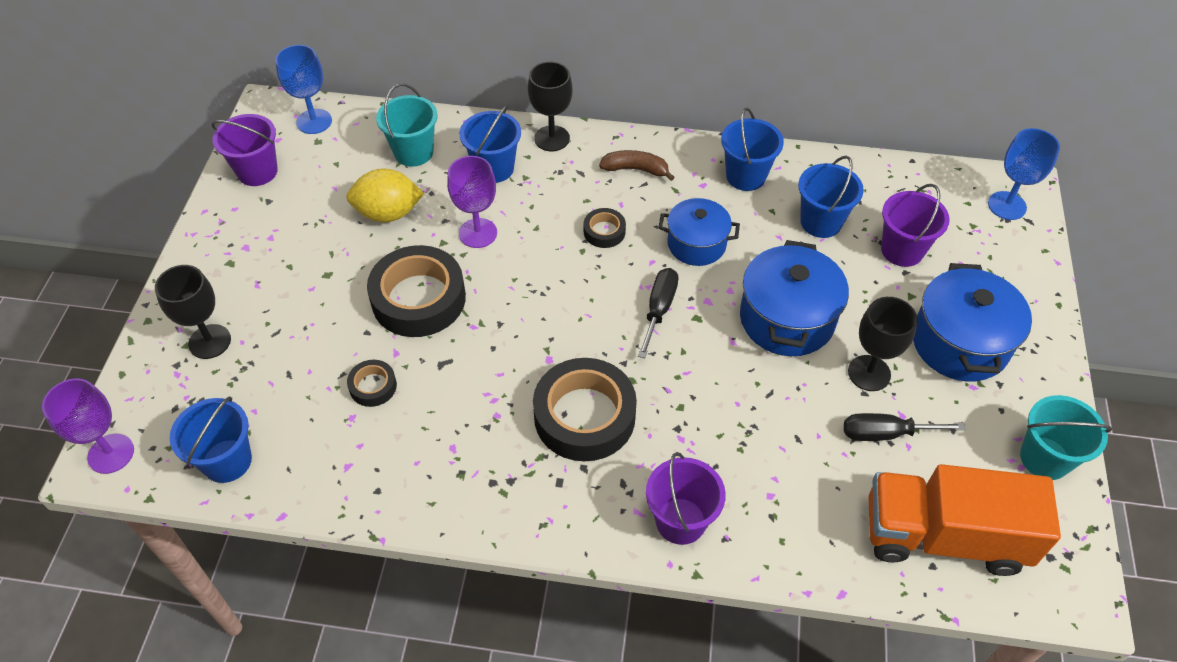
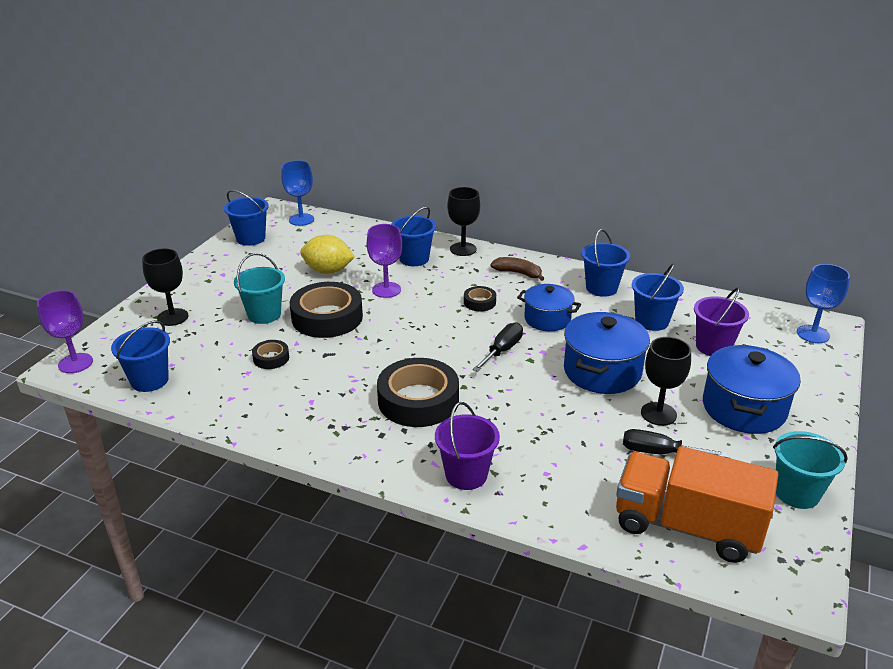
camera: 15 degrees right, 20 degrees down
purple bucket [211,114,278,186] -> blue bucket [224,190,269,246]
turquoise bucket [376,83,438,167] -> turquoise bucket moved to [234,253,285,324]

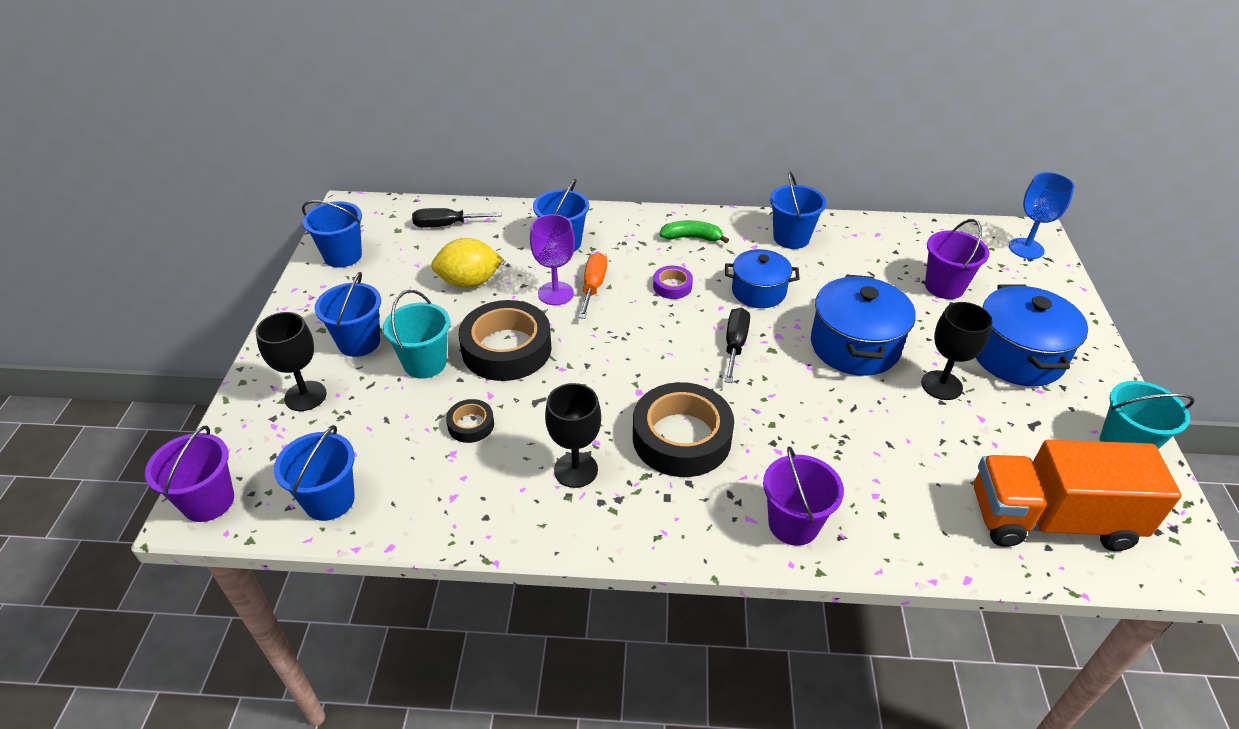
camera: 20 degrees left, 10 degrees up
purple goblet [37,290,93,373] -> purple bucket [145,426,234,522]
blue goblet [281,160,314,226] -> none
black goblet [447,187,480,256] -> black goblet moved to [545,383,601,488]
black tape [464,286,496,311] -> purple tape [653,266,693,299]
brown banana [490,257,545,281] -> green banana [660,220,729,243]
black screwdriver [623,429,727,457] -> black screwdriver moved to [412,208,502,228]
blue bucket [632,264,684,331] -> blue bucket moved to [315,272,381,357]
none -> orange screwdriver [578,252,607,319]

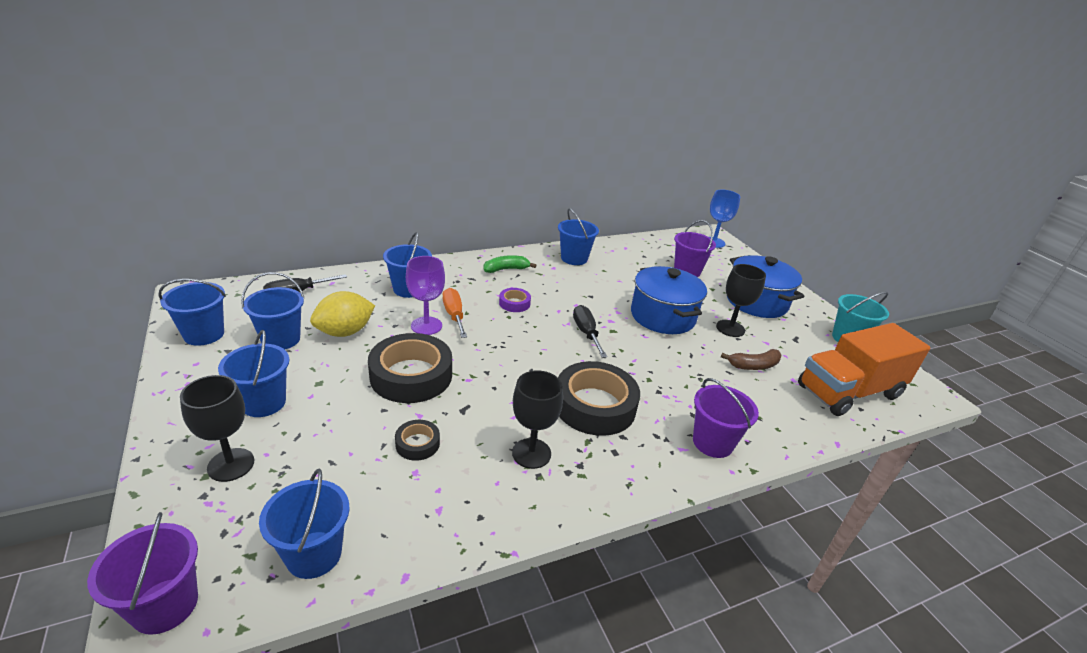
camera: 30 degrees left, 10 degrees down
turquoise bucket [383,290,450,379] -> none
blue pot [725,249,800,308] -> none
none -> blue bucket [241,272,304,350]
none -> brown banana [721,349,781,370]

